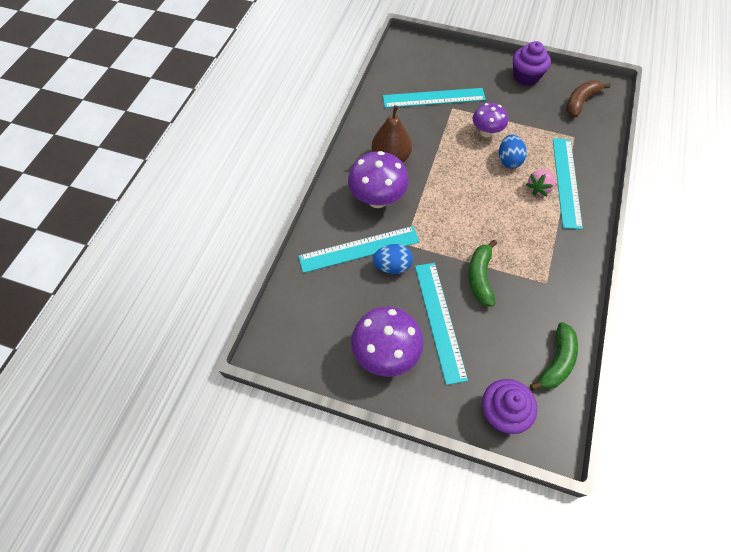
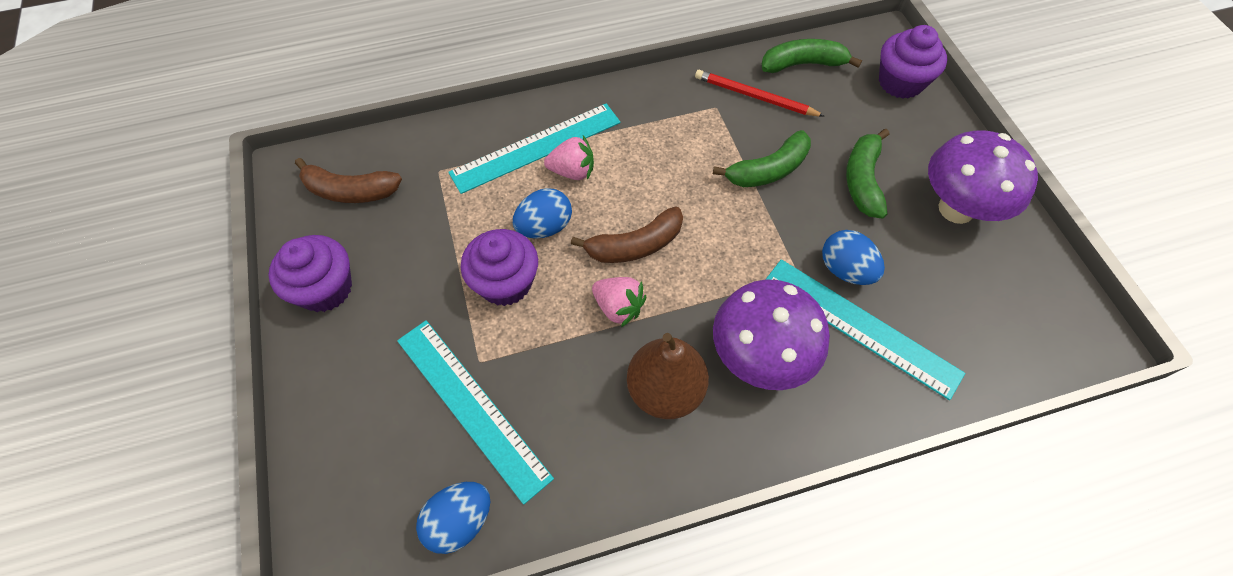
camera: 125 degrees left, 0 degrees up
turquoise ruler [415,263,468,385] -> green banana [846,129,890,219]
purple mushroom [472,103,508,138] -> purple cupcake [461,229,538,306]
none -> blue egg [416,482,490,554]
none -> brown banana [571,207,683,263]
none -> pink strawberry [592,277,646,327]
none -> red pencil [695,70,825,117]

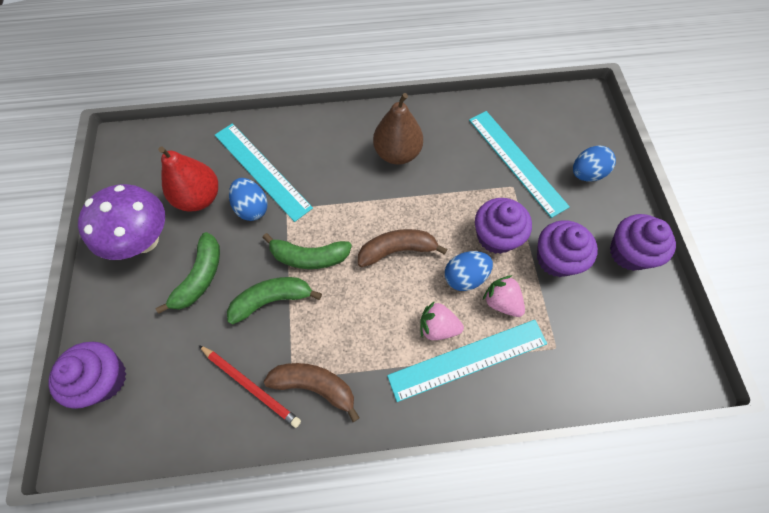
camera: 170 degrees left, 5 degrees up
brown banana [295,158,402,203] -> brown banana moved to [264,363,360,422]
blue egg [416,482,490,554] -> blue egg moved to [573,145,616,182]
pink strawberry [592,277,646,327] -> pink strawberry moved to [483,275,525,317]
purple mushroom [713,280,830,390] -> none
green banana [761,39,862,73] -> green banana moved to [263,233,352,269]
none -> red pear [158,147,218,212]
none -> purple cupcake [537,220,598,277]

